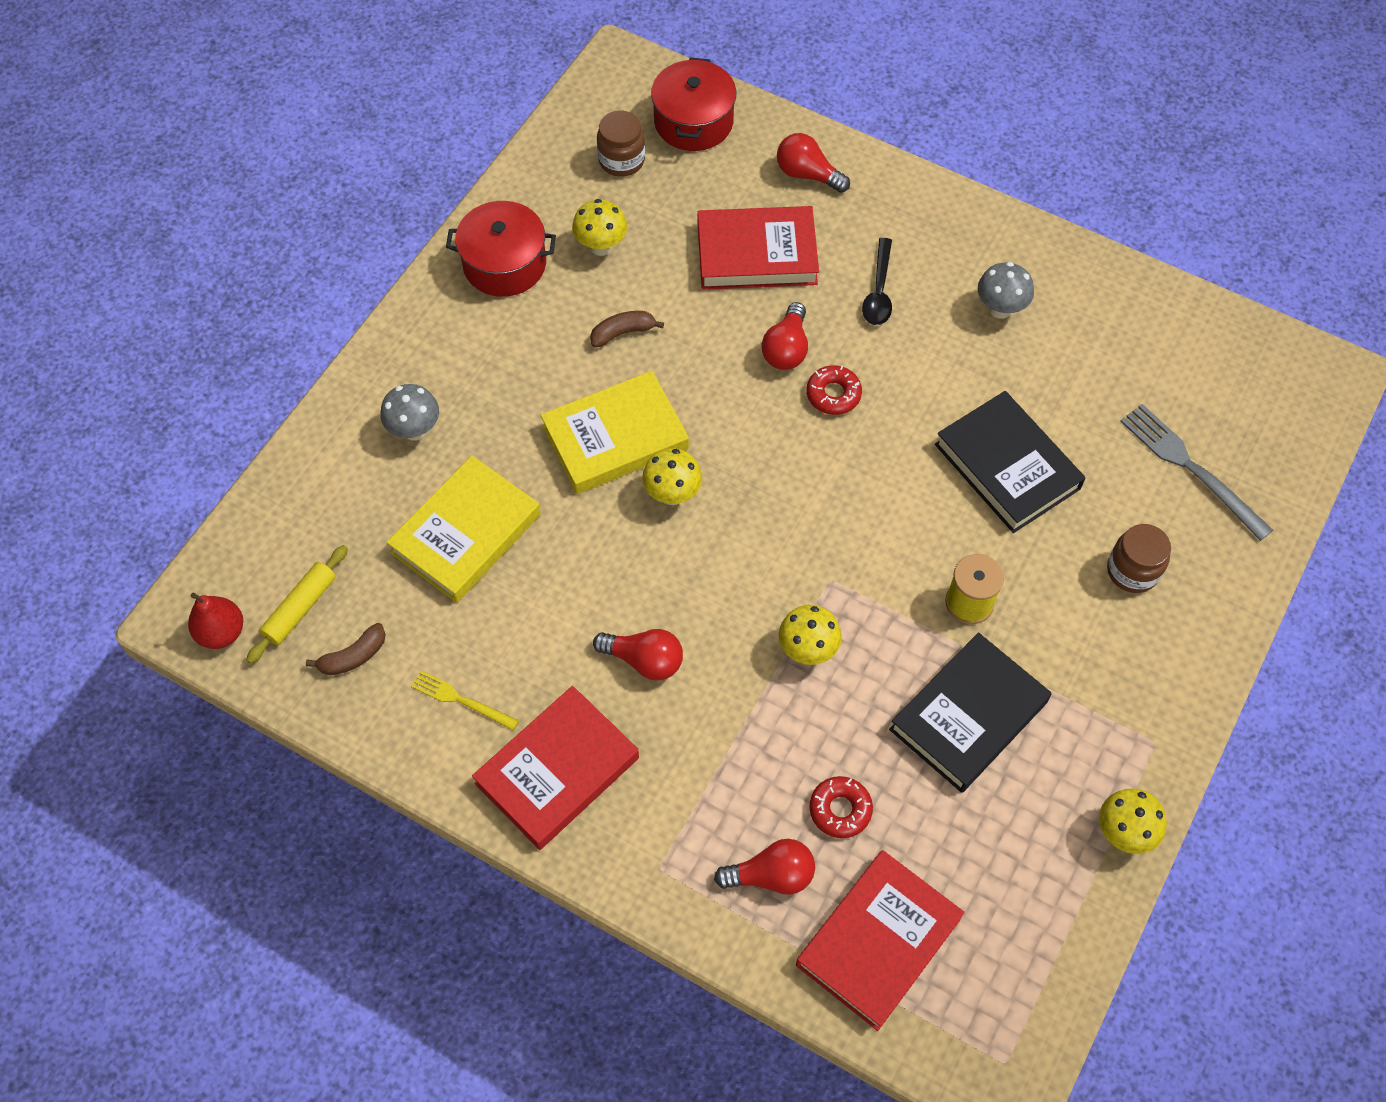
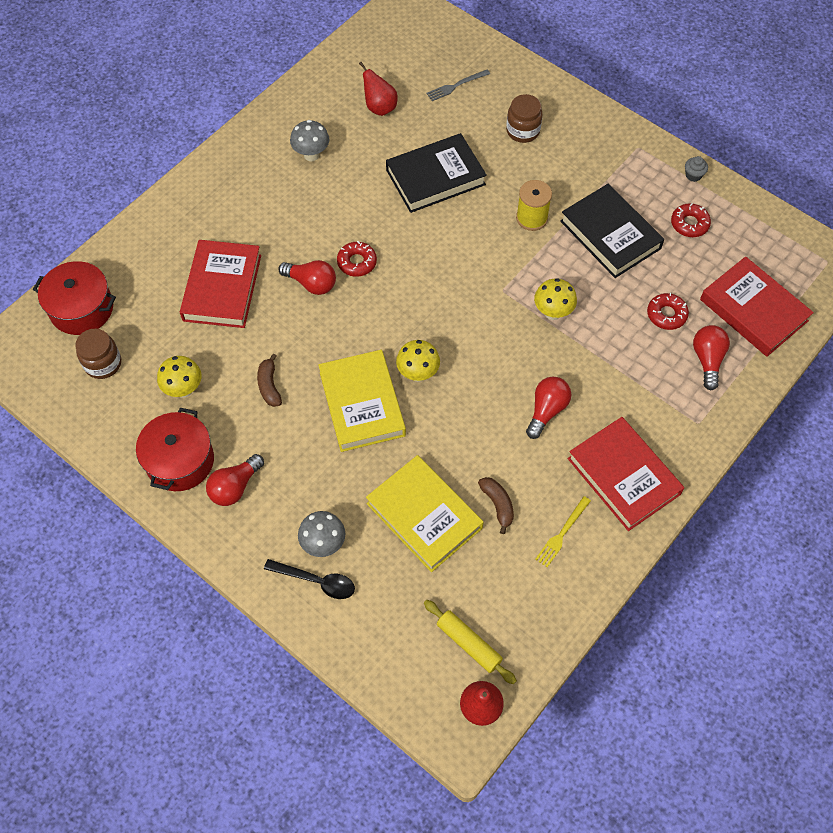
camera: 80 degrees left, 0 degrees up
brown banana [306,623,386,676] -> brown banana moved to [478,477,514,534]
red light bulb [777,133,850,193] -> red light bulb moved to [206,454,264,506]
black spoon [862,238,892,325] -> black spoon moved to [264,559,355,599]
yellow mushroom [1099,789,1167,854] -> grey cupcake [685,156,708,182]
grey fork [1120,404,1273,541] -> grey fork [426,70,490,101], size x0.59
none -> red pear [359,62,398,116]
none -> red donut [671,203,711,237]

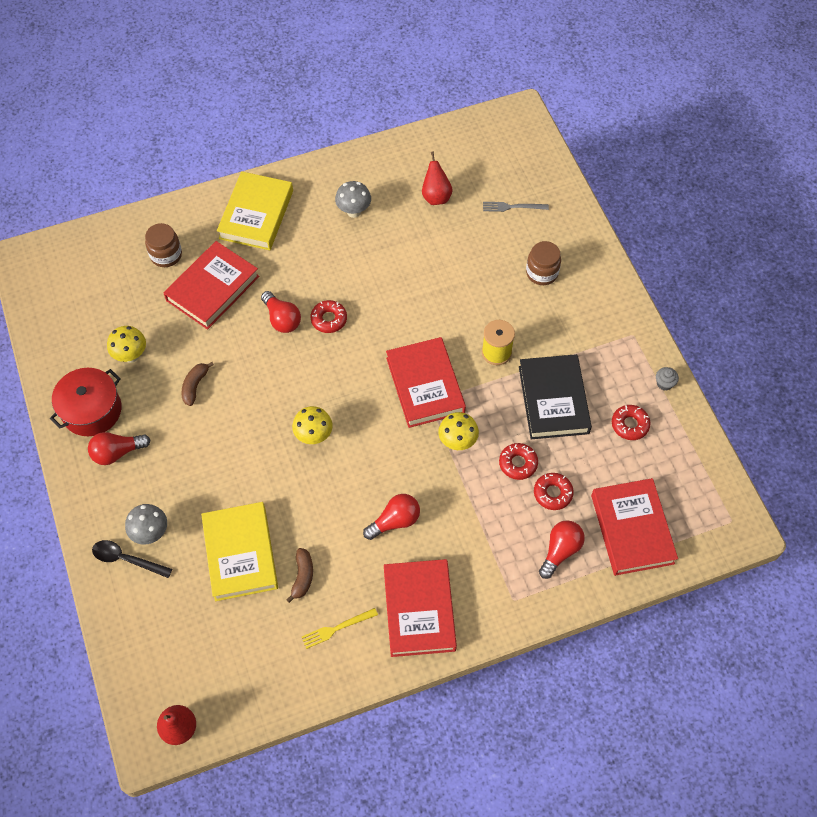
camera: 30 degrees right, 0 degrees up
red pot [33,261,116,335] -> none
brown jar [75,329,121,379] -> brown jar moved to [145,223,182,267]
black spoon [264,559,355,599] -> black spoon turned 150 degrees clockwise [92,540,172,578]
yellow book [318,350,406,452] -> yellow book moved to [217,171,293,250]
black book [386,133,487,213] -> none
yellow rolling pin [424,600,517,684] -> none
none -> red book [386,337,466,428]
none -> red donut [499,443,538,480]

